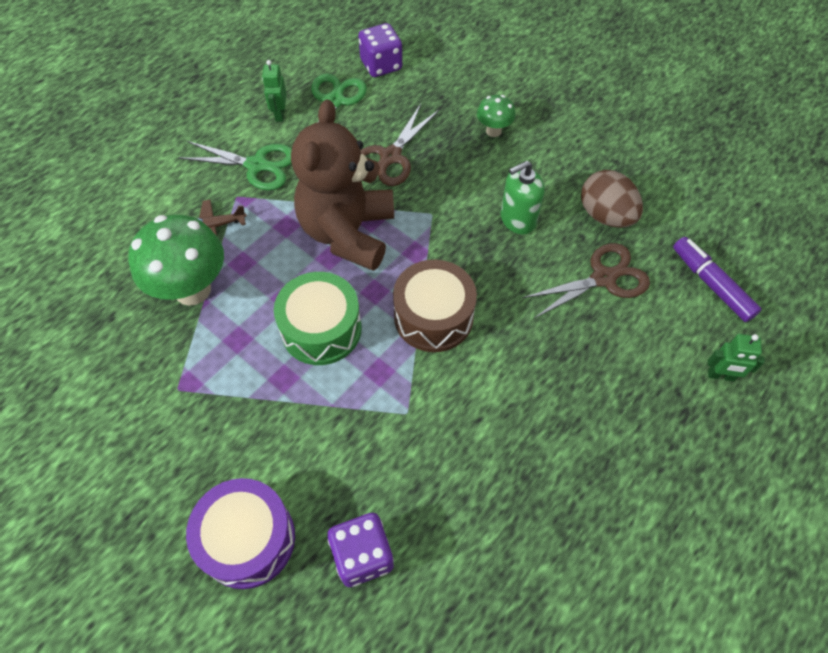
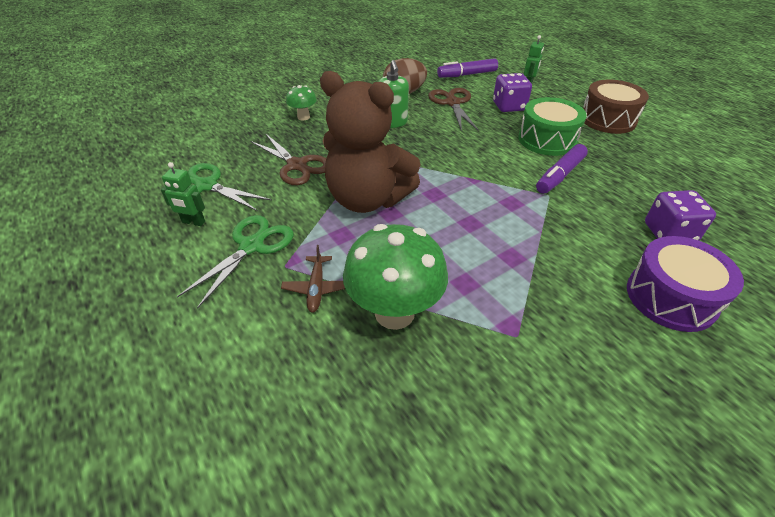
camera: 75 degrees left, 15 degrees down
green drum [274,272,362,365] -> green drum moved to [518,97,587,156]
purple dice [358,23,402,77] -> purple dice moved to [493,73,532,112]
brown drum [393,260,477,352] -> brown drum moved to [583,80,649,134]
none -> purple marker [536,144,588,194]

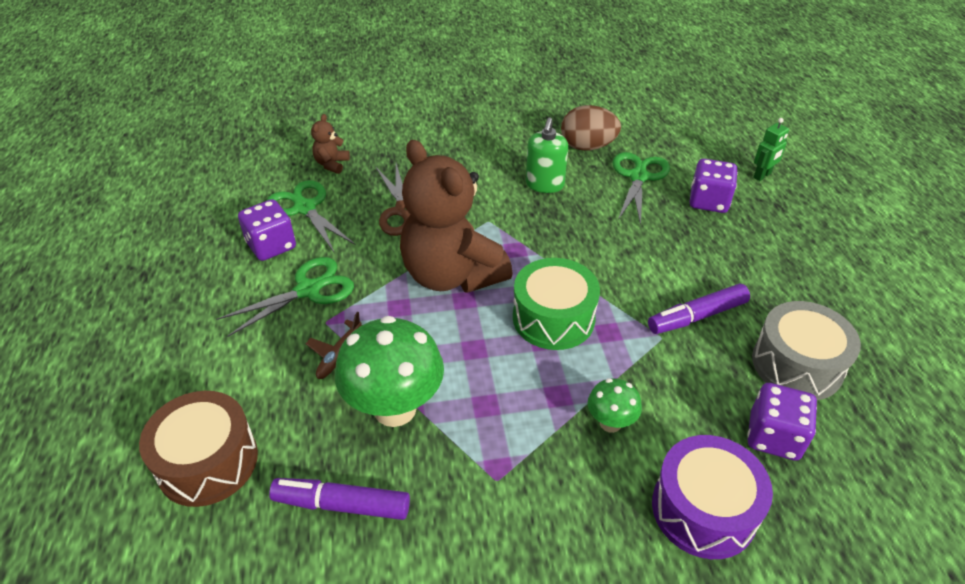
camera: 25 degrees right, 0 degrees up
green robot [161,162,205,226] -> purple dice [238,199,296,261]
green mushroom [286,85,317,120] -> green mushroom moved to [588,378,642,433]
brown scissors [428,88,479,131] -> green scissors [613,152,670,225]
purple marker [437,58,498,78] -> purple marker moved to [269,478,410,520]
green drum [518,97,587,156] -> green drum moved to [513,258,600,350]
brown drum [583,80,649,134] -> brown drum moved to [139,391,258,507]
none -> brown teddy bear [311,114,350,174]
none -> grey drum [752,301,861,400]

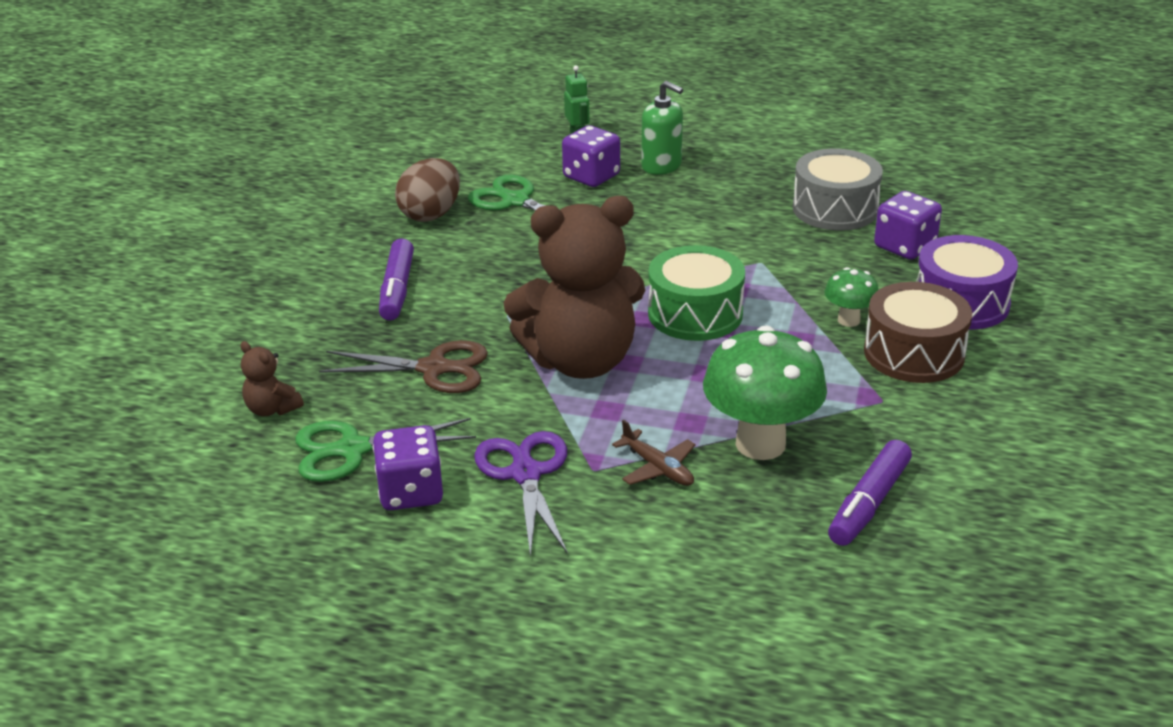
camera: 65 degrees left, 10 degrees down
brown drum [139,391,258,507] -> brown drum moved to [864,282,972,383]
green scissors [216,257,354,337] -> purple scissors [474,431,567,558]
green soap dispenser [526,117,568,193] -> green soap dispenser moved to [641,81,683,175]
purple marker [648,283,750,334] -> purple marker moved to [379,238,414,321]

